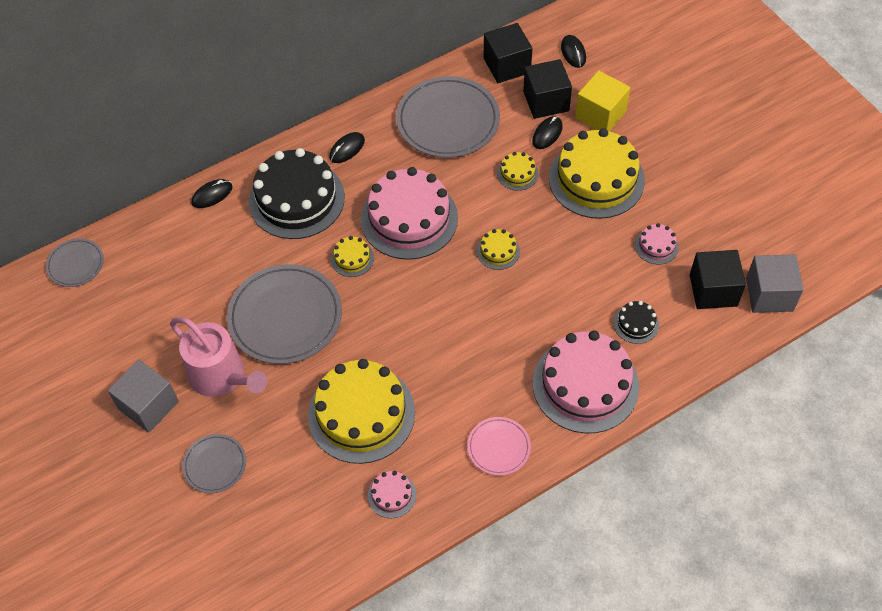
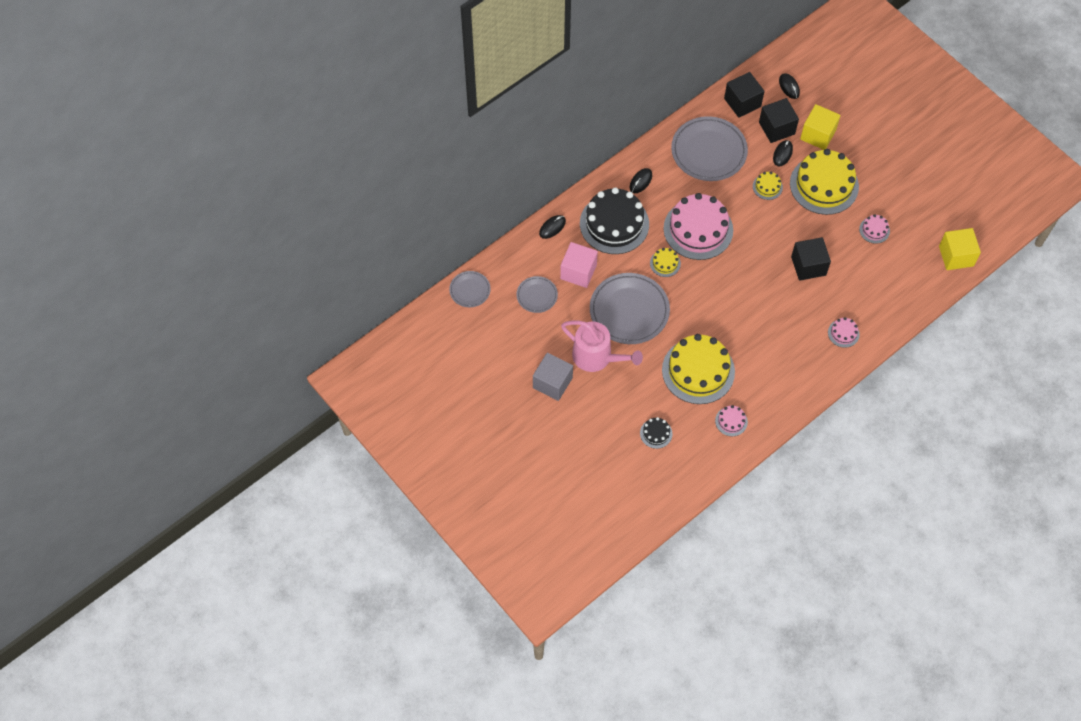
camera: 10 degrees left, 5 degrees up
grey plate [182,434,246,493] -> grey plate moved to [517,276,558,313]
pink plate [467,417,531,476] -> none
yellow cake [477,229,520,270] -> none
pink cake [533,331,639,433] -> pink cake [828,317,860,348], size x0.44
black cake [613,301,659,344] -> black cake moved to [640,417,672,449]
black cube [690,250,746,309] -> black cube moved to [791,237,831,281]
grey cube [746,255,804,313] -> yellow cube [939,228,981,270]
none -> pink cube [560,242,598,288]

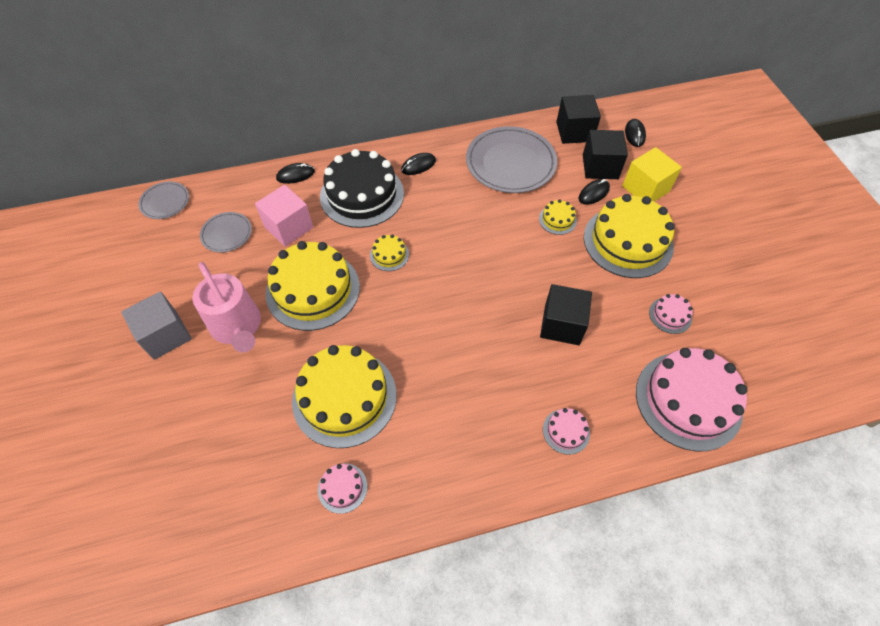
camera: 25 degrees right, 5 degrees down
grey plate [590,273,670,344] -> yellow cake [266,241,360,331]
black cake [640,417,672,449] -> none
pink cake [663,193,733,260] -> pink cake moved to [636,348,747,451]
yellow cube [939,228,981,270] -> none

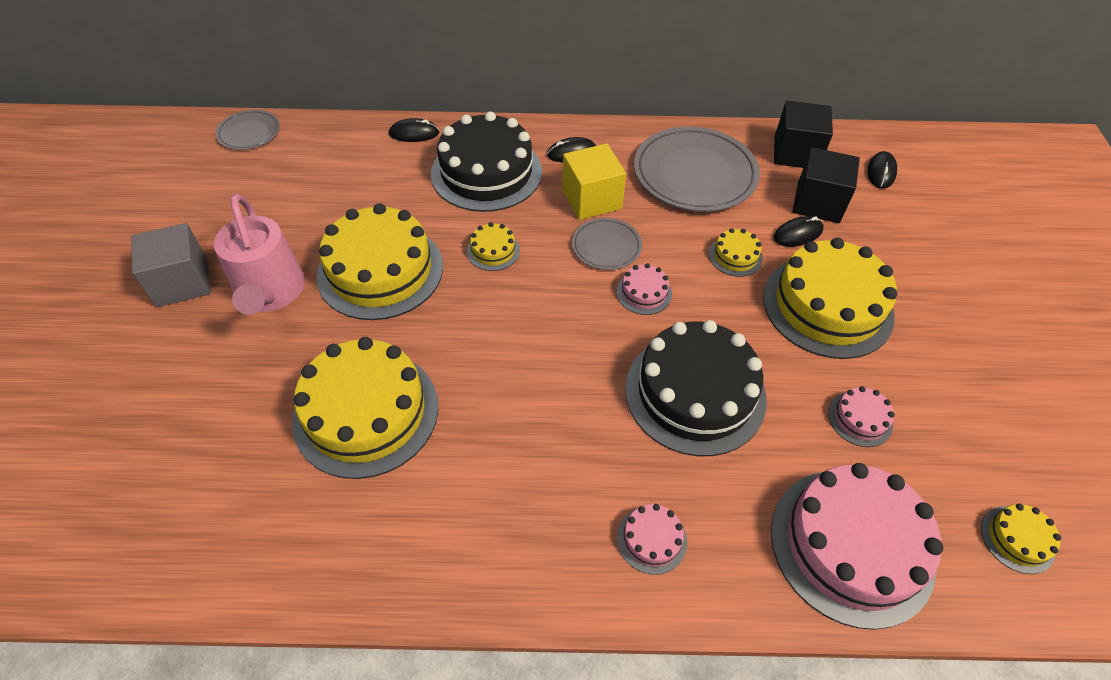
camera: 15 degrees right, 5 degrees down
grey plate [200,212,252,253] -> grey plate moved to [572,218,642,270]
pink cube [255,185,313,247] -> none
pink cake [318,463,367,514] -> pink cake moved to [617,263,672,315]
black cube [540,284,592,345] -> black cake [625,320,767,456]
yellow cube [622,147,682,202] -> yellow cube moved to [562,143,626,220]
none -> yellow cake [981,504,1061,574]

